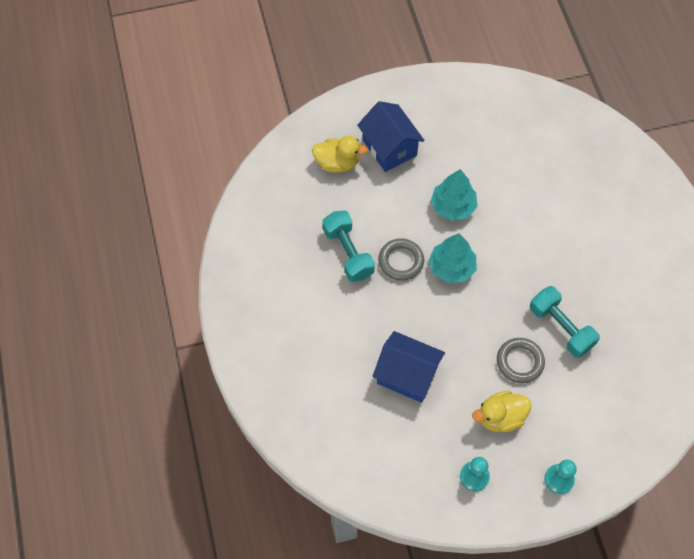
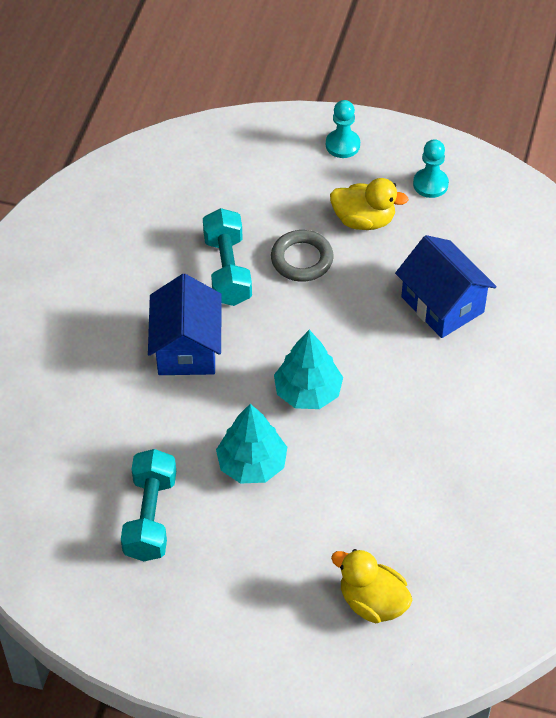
camera: 150 degrees left, 10 degrees down
turquoise dumbbell [323,210,375,282] -> turquoise dumbbell moved to [121,449,176,561]
blue house [357,101,425,172] -> blue house moved to [148,274,222,375]
grey ring [378,238,424,281] -> none

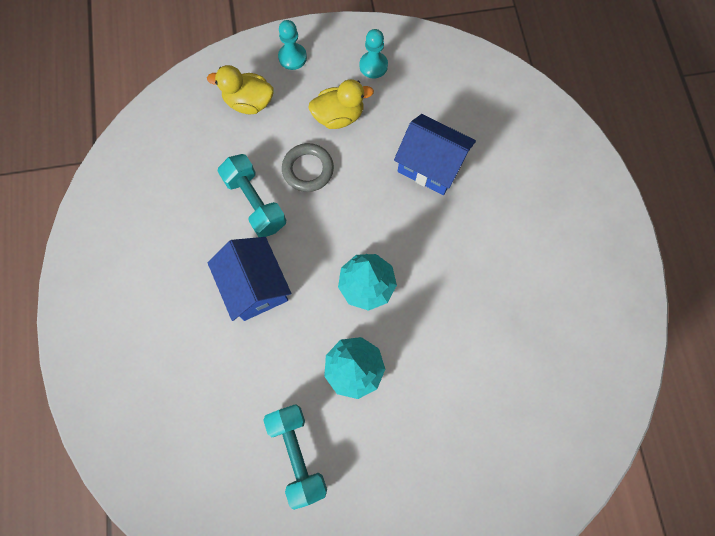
camera: 25 degrees left, 20 degrees up
yellow duck [331,549,412,623] -> yellow duck moved to [207,65,274,114]

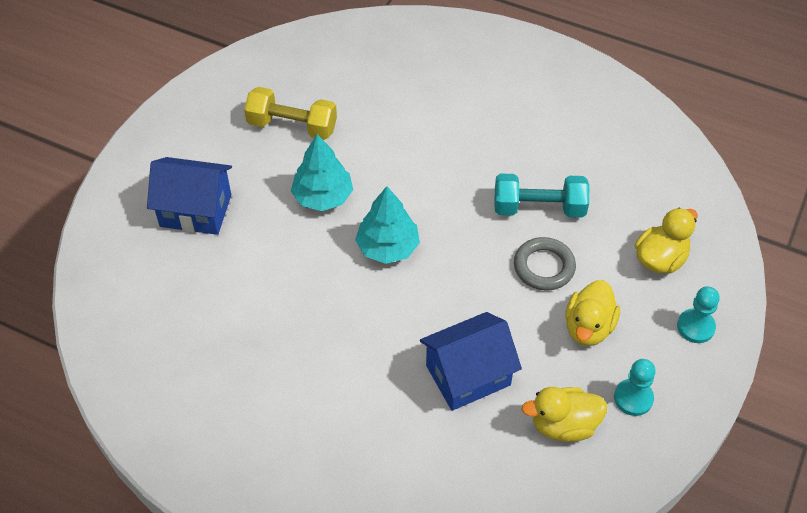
camera: 125 degrees right, 20 degrees down
blue house [208,237,291,321] -> blue house moved to [147,157,232,235]
turquoise dumbbell [263,404,327,510] -> yellow dumbbell [244,87,337,140]
none -> yellow duck [521,387,607,442]

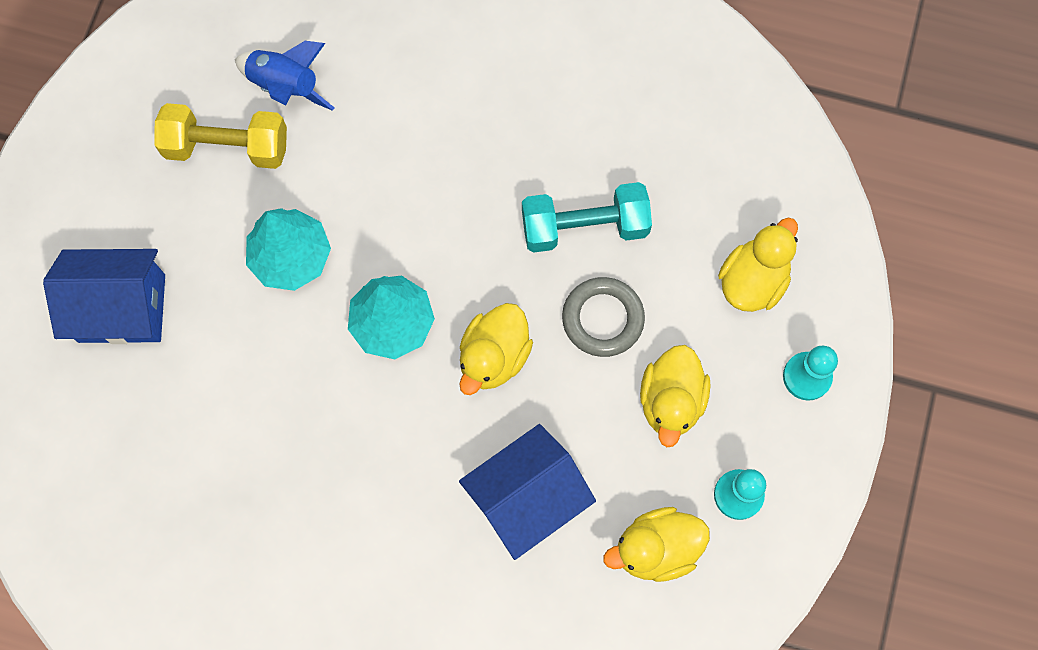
camera: 10 degrees left, 20 degrees up
none -> blue rocket [235,41,334,111]
none -> yellow duck [459,303,533,395]

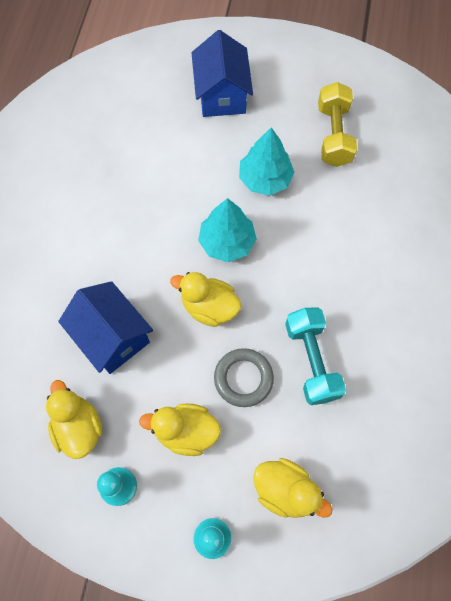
camera: 85 degrees right, 5 degrees down
blue rocket [235,41,334,111] -> none

